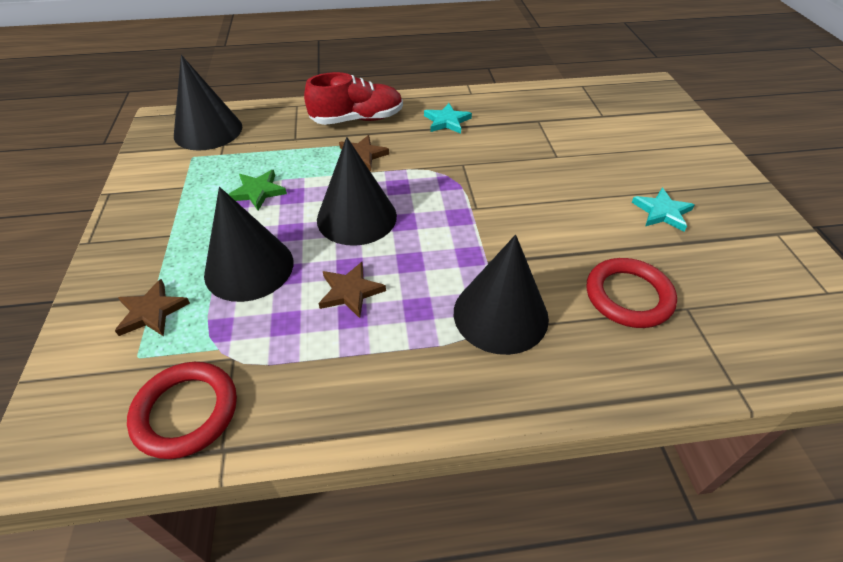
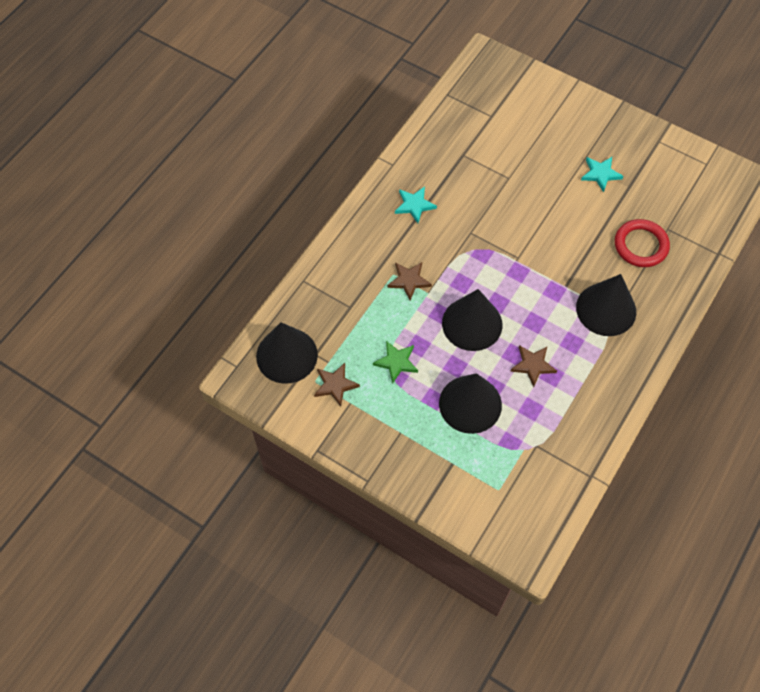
camera: 50 degrees left, 15 degrees up
brown star [115,279,190,336] -> brown star moved to [314,363,360,407]
red ring [127,362,237,459] -> none
red shoe [304,72,403,125] -> none

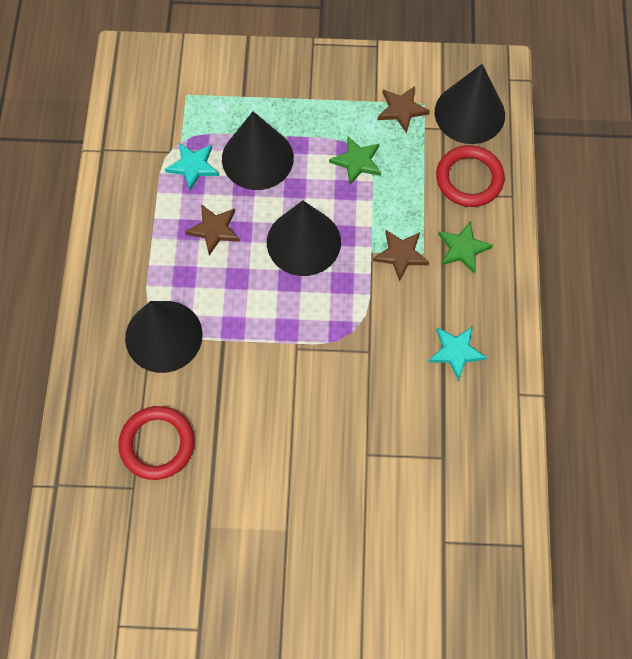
camera: 150 degrees right, 5 degrees up
turquoise star [581,157,623,192] -> turquoise star moved to [165,143,219,191]
none -> red ring [436,145,505,207]
none -> green star [438,221,493,274]

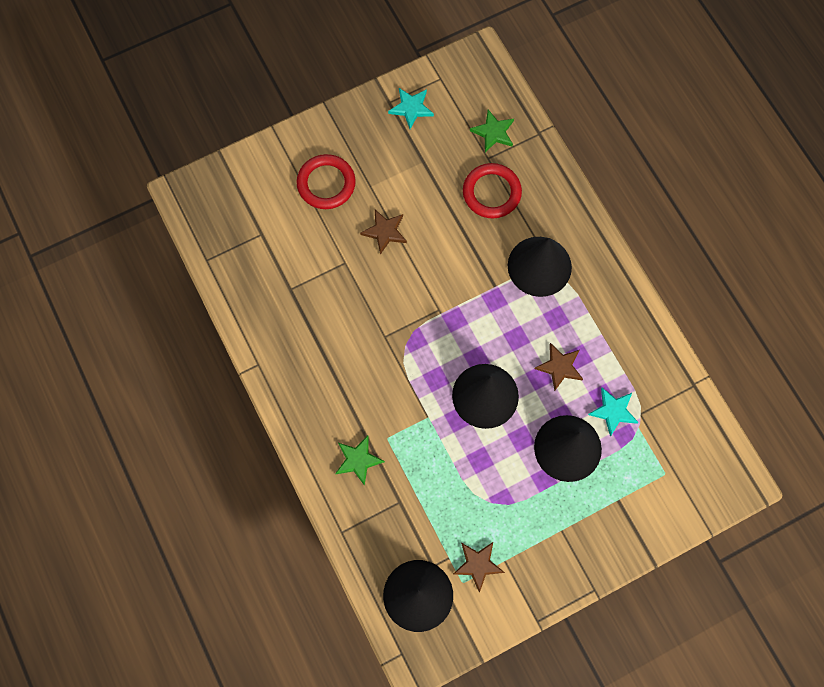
camera: 150 degrees right, 5 degrees up
green star [329,136,381,185] -> green star moved to [470,110,514,152]
brown star [373,230,429,282] -> brown star moved to [360,210,407,255]
turquoise star [428,326,487,380] -> turquoise star moved to [388,88,434,129]
red ring [436,145,505,207] -> red ring moved to [297,154,356,209]

